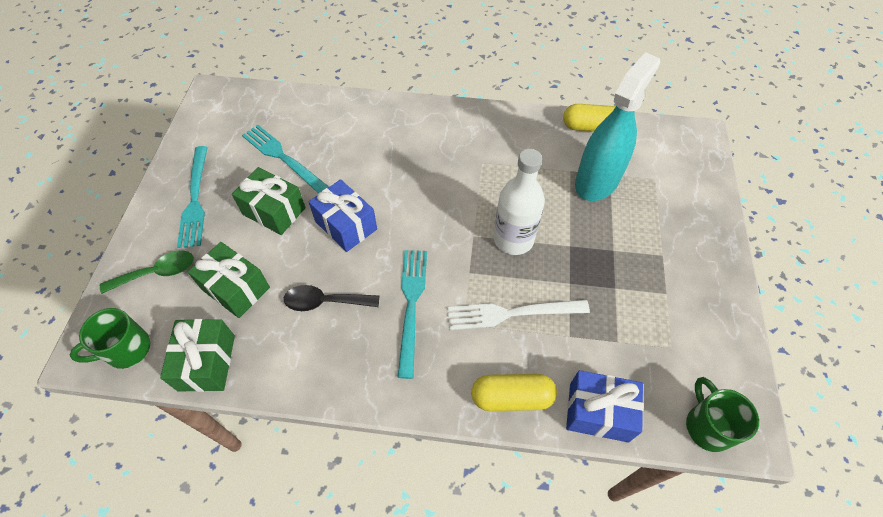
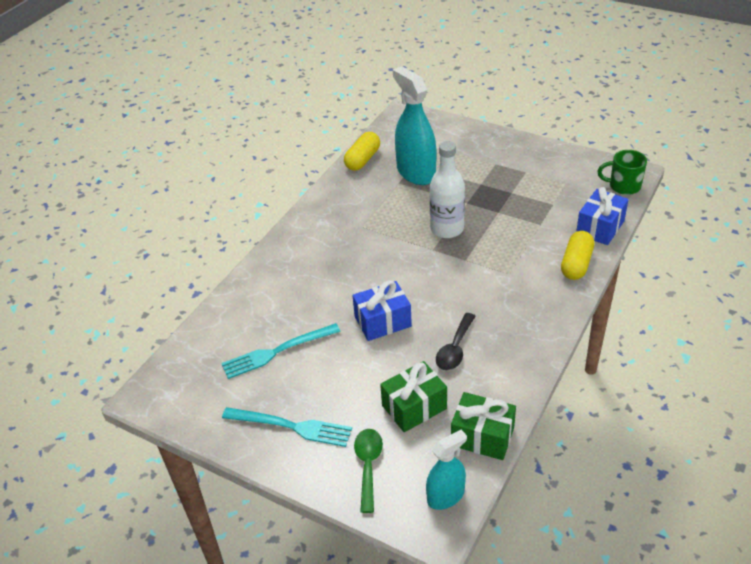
camera: 65 degrees left, 15 degrees down
green mug [70,308,151,369] -> turquoise spray bottle [426,430,467,510]
green gift [232,167,306,235] -> none
turquoise fork [397,250,427,379] -> none
white fork [447,300,590,330] -> none

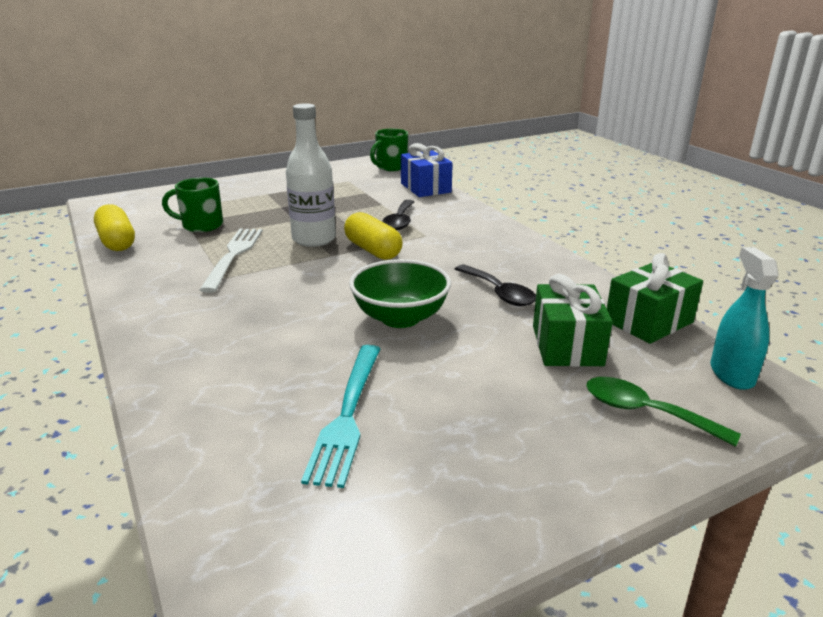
camera: 60 degrees left, 15 degrees down
turquoise fork [222,407,352,447] -> none
blue gift [352,280,412,341] -> green bowl [349,259,451,328]
turquoise spray bottle [393,66,436,185] -> green mug [162,178,223,232]
yellow capsule [561,231,594,280] -> yellow capsule moved to [344,212,403,260]
none -> white fork [200,229,263,293]
none -> black spoon [383,200,414,230]

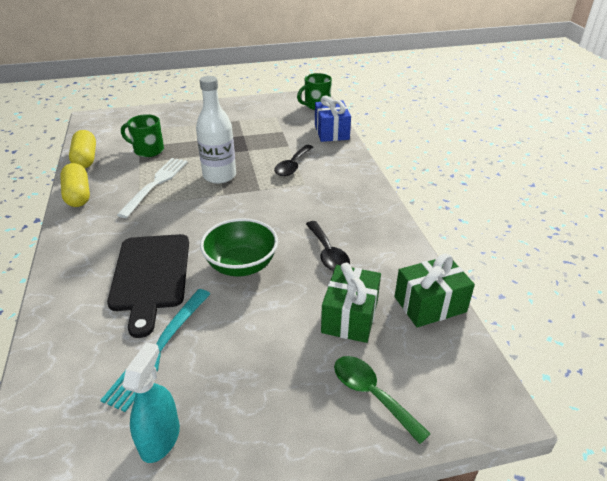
camera: 15 degrees right, 10 degrees up
yellow capsule [344,212,403,260] -> yellow capsule moved to [60,163,90,207]
turquoise spray bottle [711,247,778,390] -> turquoise spray bottle moved to [123,342,180,463]
none -> black cutting board [107,234,189,338]

